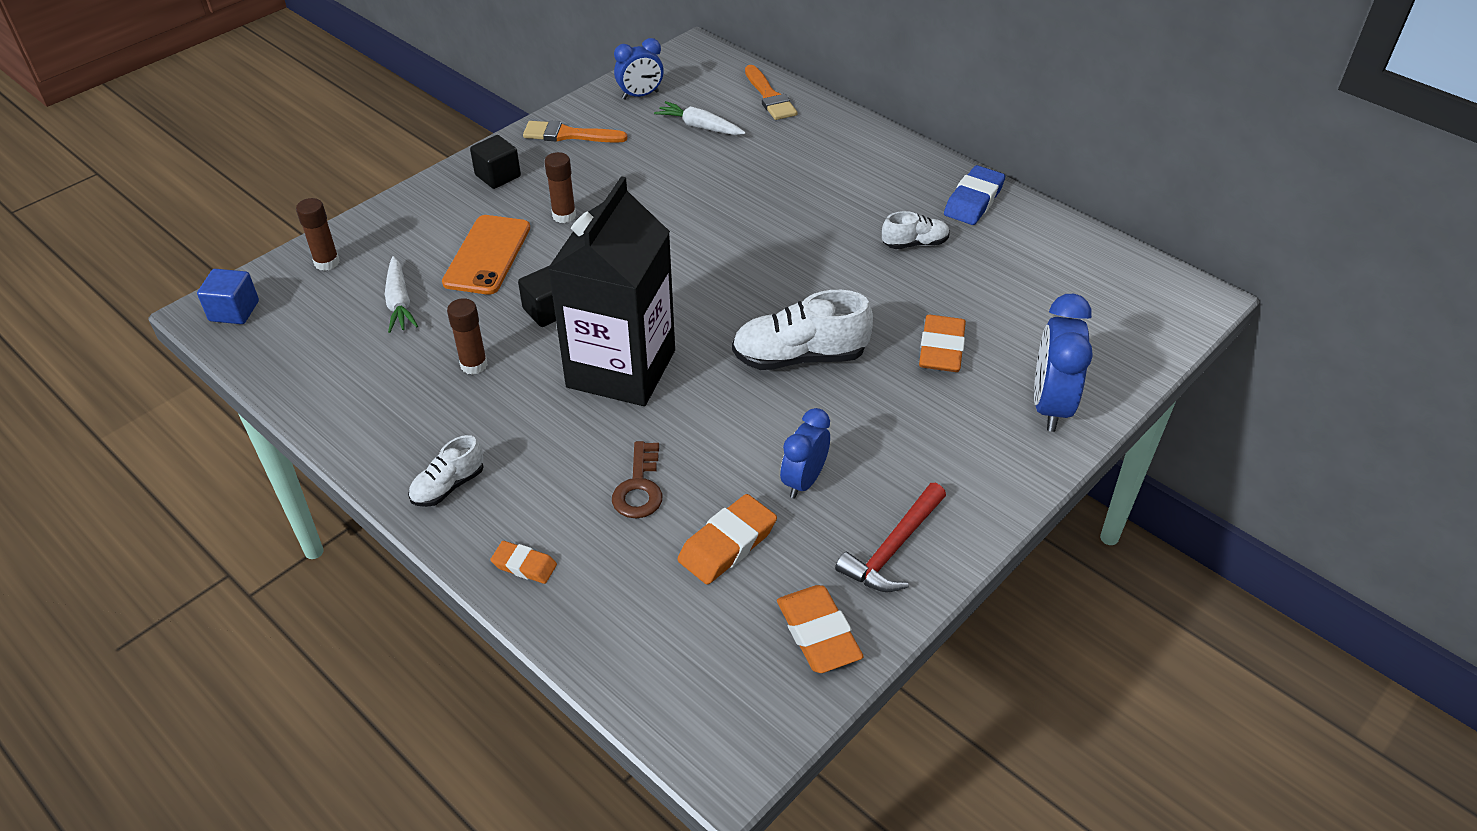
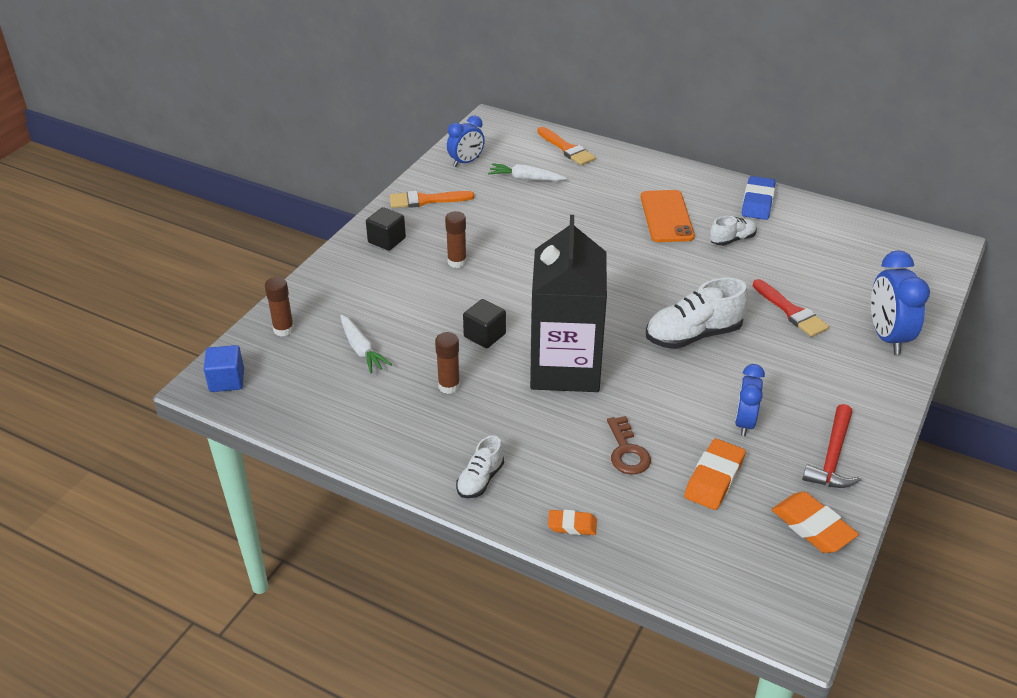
camera: 15 degrees left, 5 degrees down
orange phone [442,215,530,295] -> orange phone moved to [641,190,695,242]
orange eraser [919,315,966,372] -> red brush [753,279,829,337]

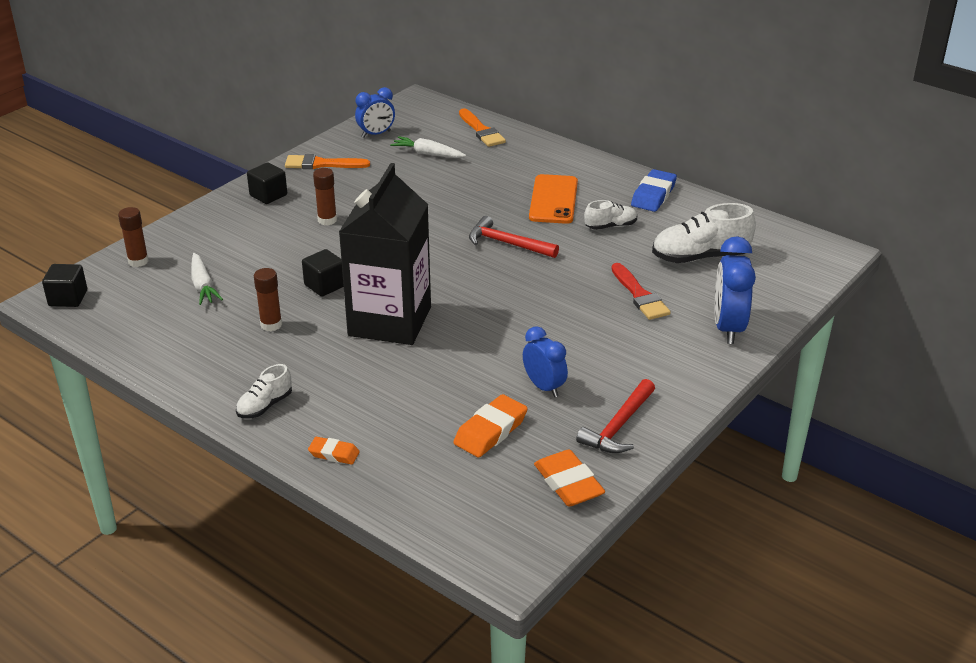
camera: 10 degrees right, 5 degrees down
blue cube [204,345,244,392] -> black cube [42,264,87,307]
brown key [607,416,651,475] -> none
white shoe [646,277,749,349] -> white shoe moved to [652,203,756,263]
blue clock [735,364,765,436] -> blue clock turned 120 degrees clockwise [523,326,568,397]
none -> red hammer [469,216,559,258]

